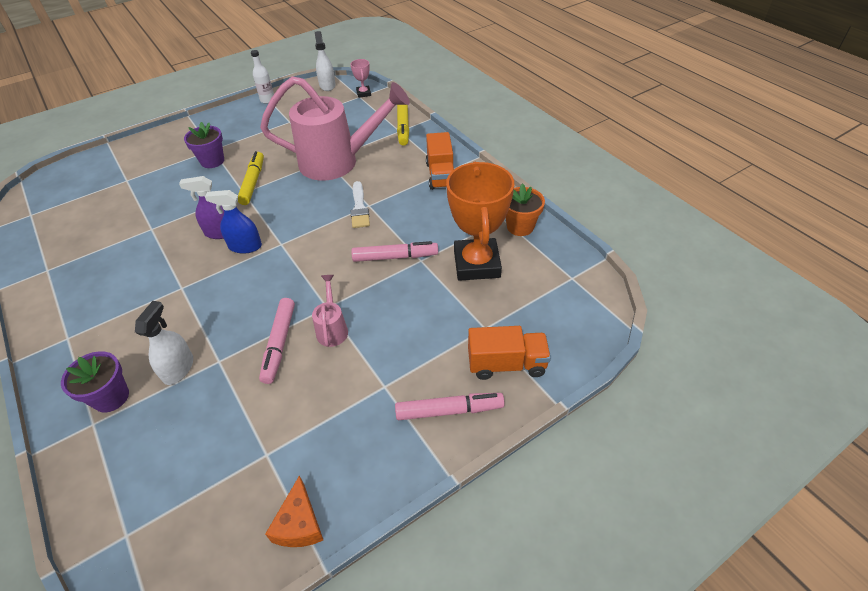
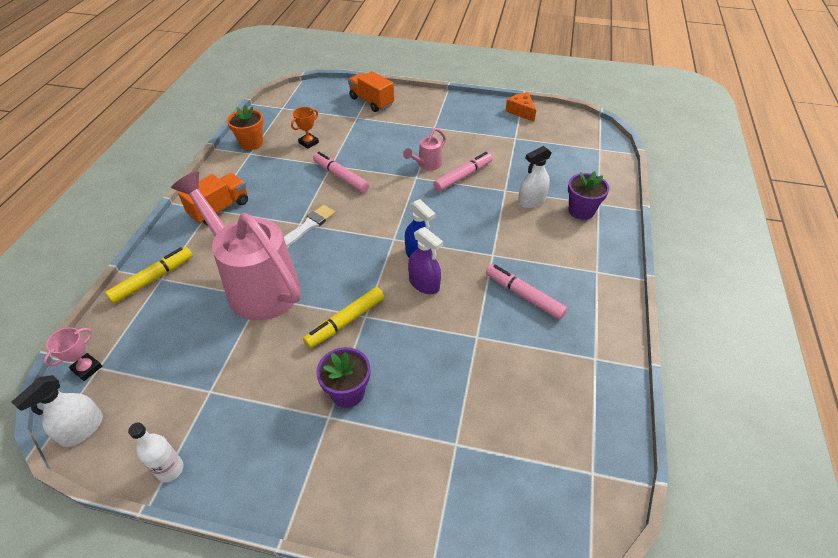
camera: 135 degrees left, 0 degrees up
orange cheese [265,475,323,547] -> orange cheese turned 75 degrees counterclockwise [505,92,536,122]
pink marker [395,393,505,420] -> pink marker moved to [486,264,567,320]
orange trophy [446,162,514,281] -> orange trophy [291,107,319,149], size x0.43

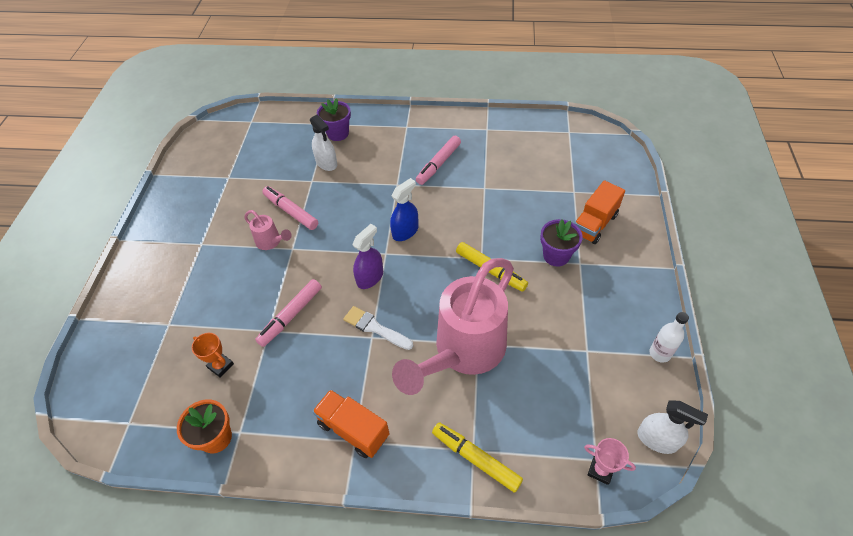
camera: 95 degrees left, 5 degrees up
orange truck [348,71,394,112] -> orange truck moved to [574,180,625,244]
purple spray bottle [408,227,443,294] -> purple spray bottle moved to [352,224,383,289]
orange cheese [505,92,536,122] -> none

